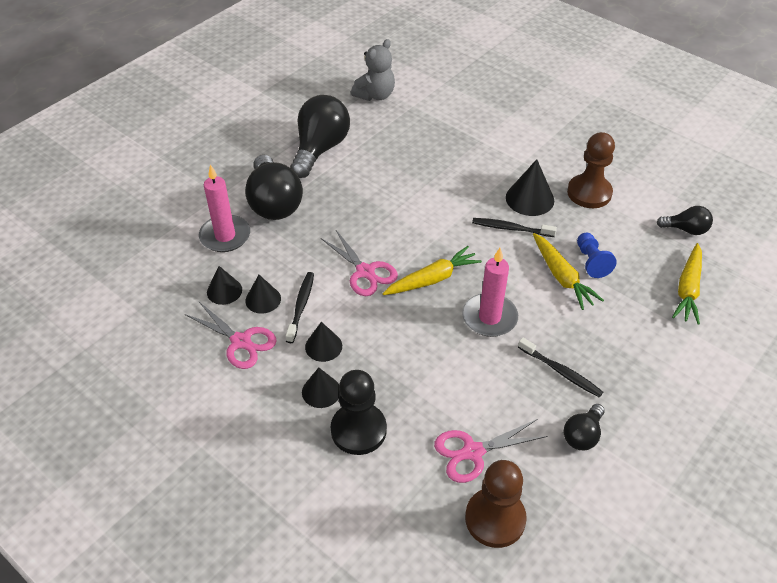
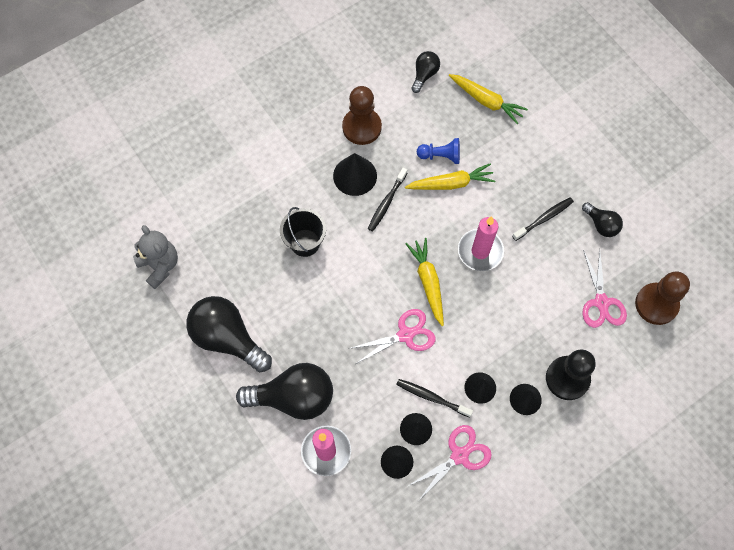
camera: 75 degrees left, 20 degrees up
none -> black bucket [280,207,326,257]

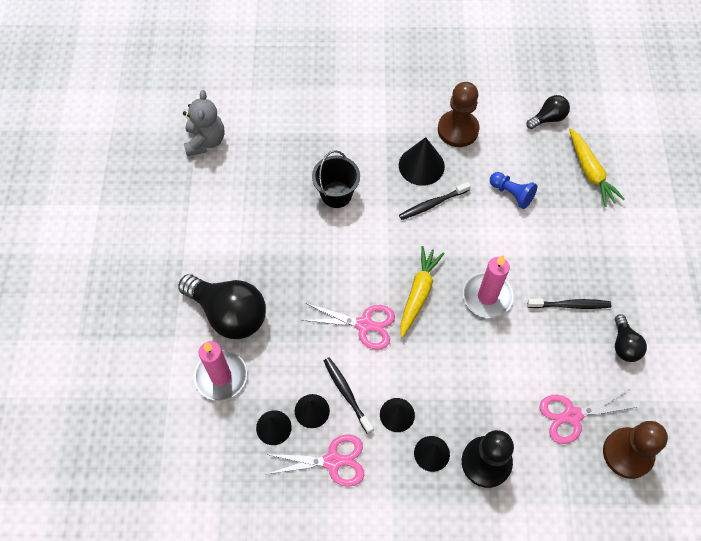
camera: 35 degrees right, 5 degrees down
black light bulb [186,296,272,372] -> none
yellow carrot [405,163,495,190] -> none
pink scissors [582,250,627,328] -> pink scissors turned 45 degrees clockwise [540,390,637,444]

